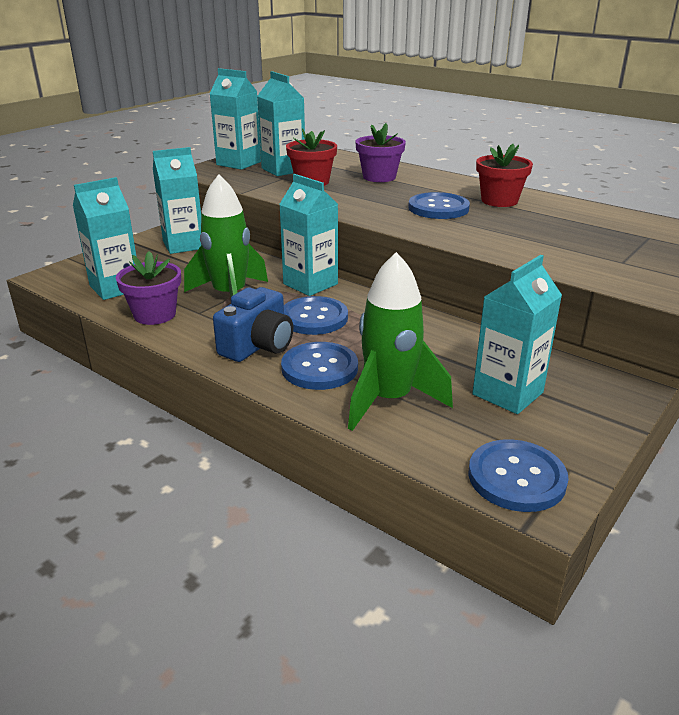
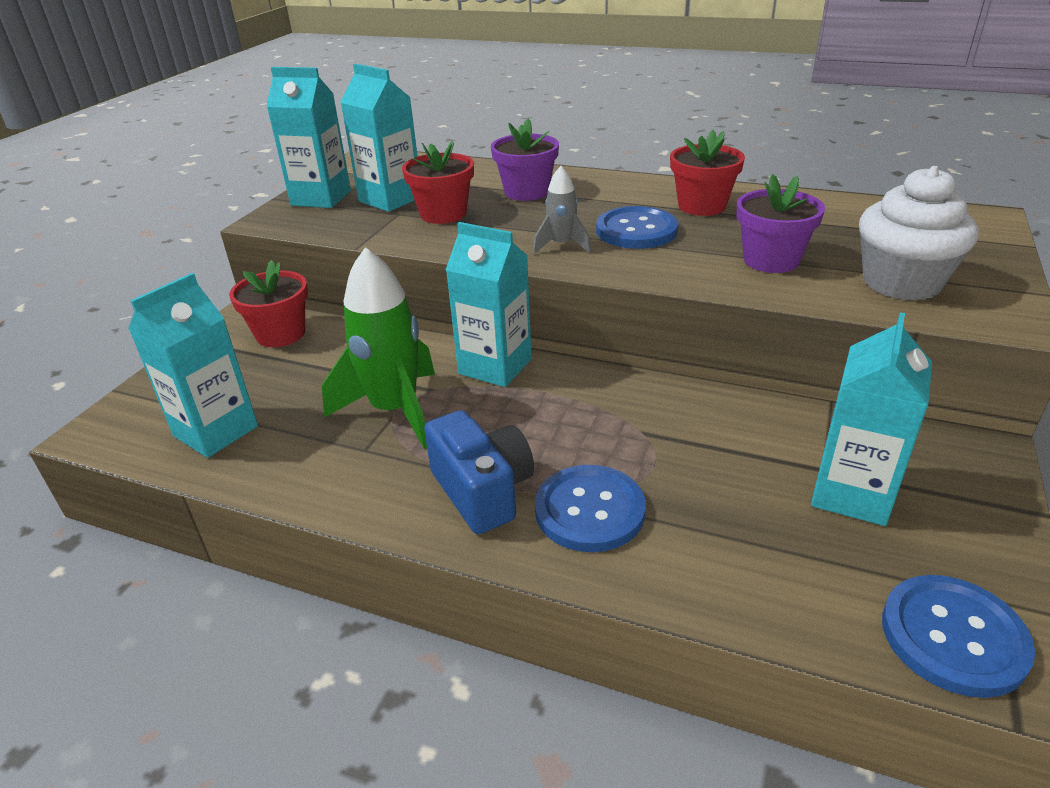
camera: 15 degrees left, 5 degrees up
purple flower pot [116,251,181,325] -> purple flower pot moved to [737,174,825,273]
turquoise carton [153,147,201,254] -> red flower pot [229,260,308,347]
blue camera [213,287,293,362] -> blue camera turned 45 degrees counterclockwise [424,410,534,534]
blue button [284,296,348,335] -> none
green rocket [348,252,453,431] -> none
none -> grey rocket [533,166,591,254]
none -> white cupcake [859,166,979,301]

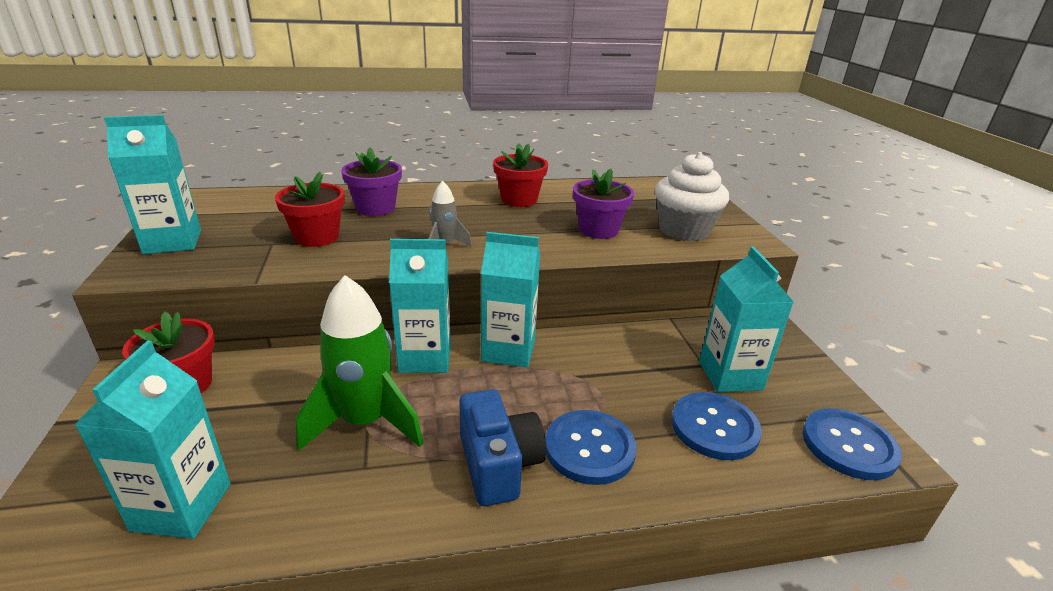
camera: 35 degrees left, 5 degrees down
turquoise carton [341,64,418,212] -> turquoise carton moved to [481,232,540,367]
blue camera [424,410,534,534] -> blue camera turned 45 degrees clockwise [459,389,546,506]
blue button [596,206,678,249] -> blue button moved to [672,392,762,460]

